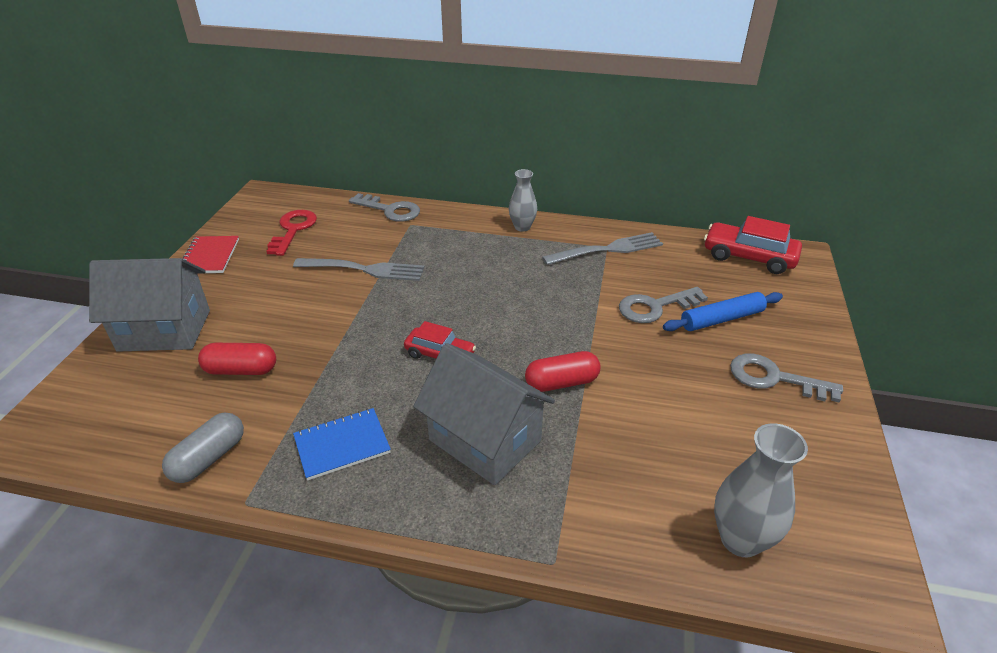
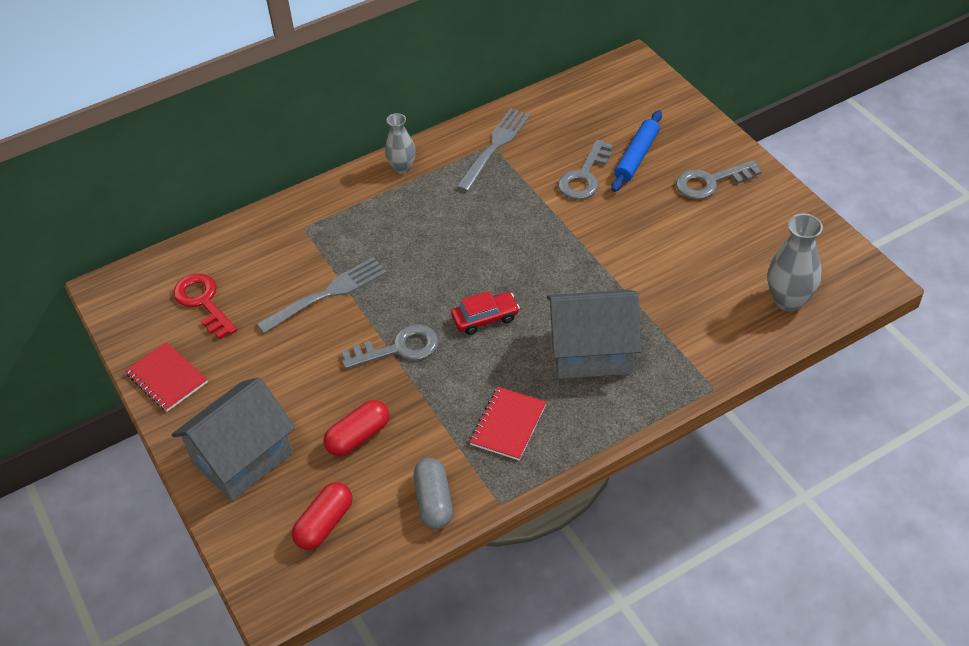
camera: 40 degrees left, 10 degrees up
blue notebook [293,408,391,481] -> red notebook [470,387,546,461]
grey key [349,193,420,222] -> grey key moved to [341,324,439,369]
red capsule [525,351,601,392] -> red capsule moved to [292,482,352,550]
red car [704,216,802,274] -> none

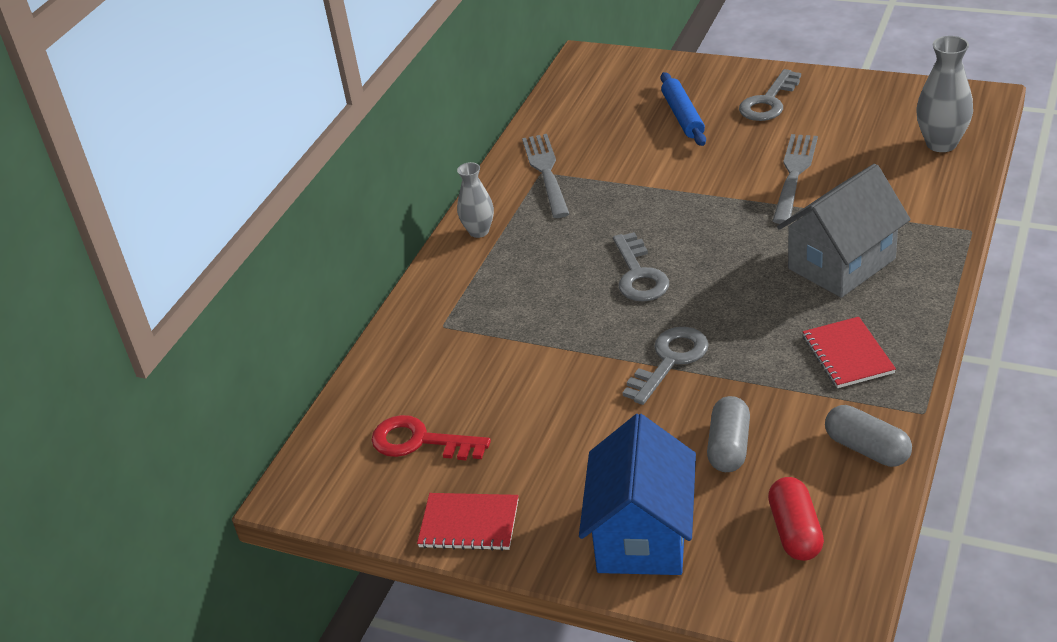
camera: 35 degrees left, 10 degrees down
grey house [172,377,295,501] -> blue house [579,414,696,575]
grey fork [257,257,387,333] -> grey fork moved to [773,134,818,224]
red capsule [323,400,389,456] -> grey capsule [707,396,750,472]
red car [451,291,520,335] -> none
grey key [558,140,613,200] -> grey key moved to [613,232,669,302]

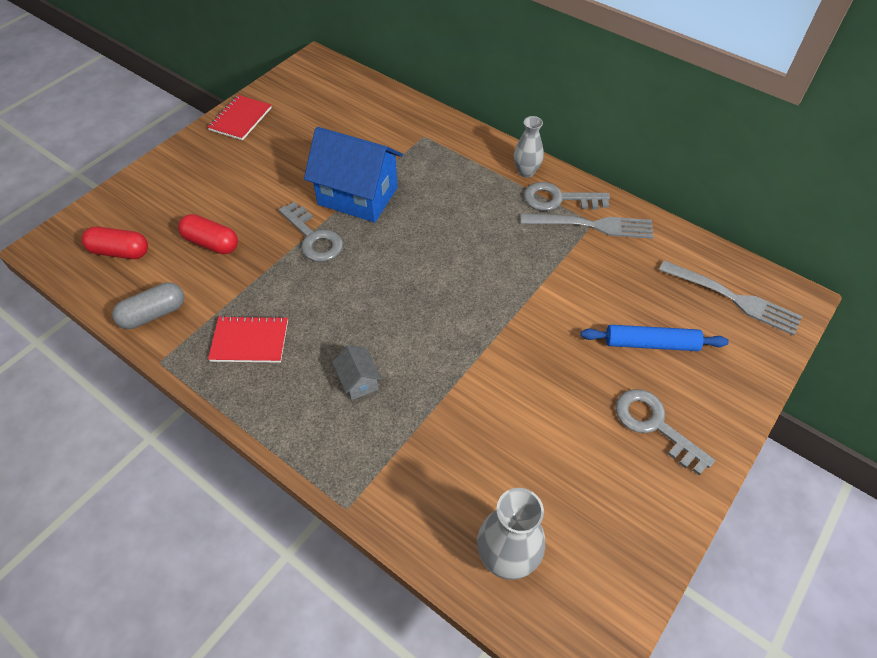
camera: 100 degrees right, 15 degrees up
red key [371,415,491,460] -> none
blue house [579,414,696,575] -> blue house moved to [304,127,403,222]
grey key [613,232,669,302] -> grey key moved to [524,182,610,211]
grey capsule [707,396,750,472] -> red capsule [178,214,238,254]
grey fork [773,134,818,224] -> grey fork moved to [659,260,802,336]
grey house [777,164,911,298] -> grey house [332,345,381,400], size x0.45

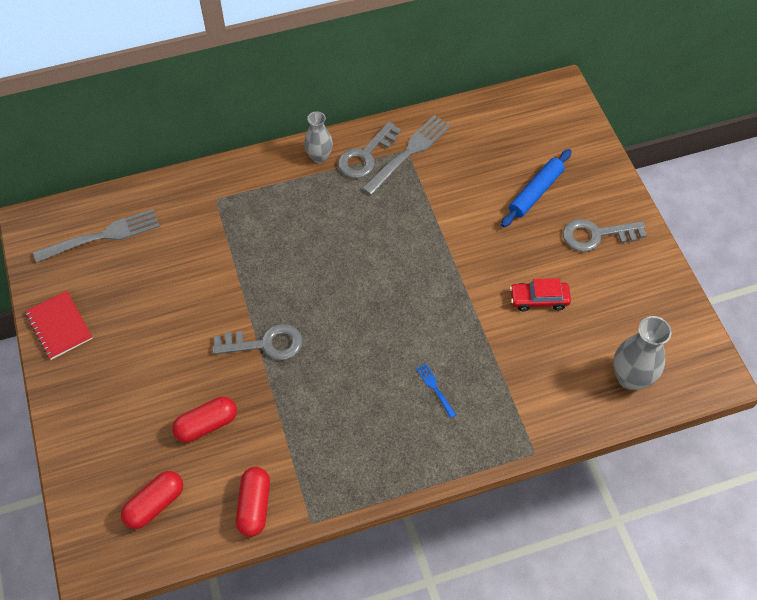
camera: 55 degrees left, 5 degrees up
grey capsule [112,282,184,329] -> red capsule [236,467,270,537]
red notebook [208,316,288,363] -> none
blue house [304,127,403,222] -> none
grey house [332,345,381,400] -> blue fork [416,363,456,418]
grey fork [659,260,802,336] -> grey fork moved to [33,209,160,263]
none -> red car [510,278,571,311]

